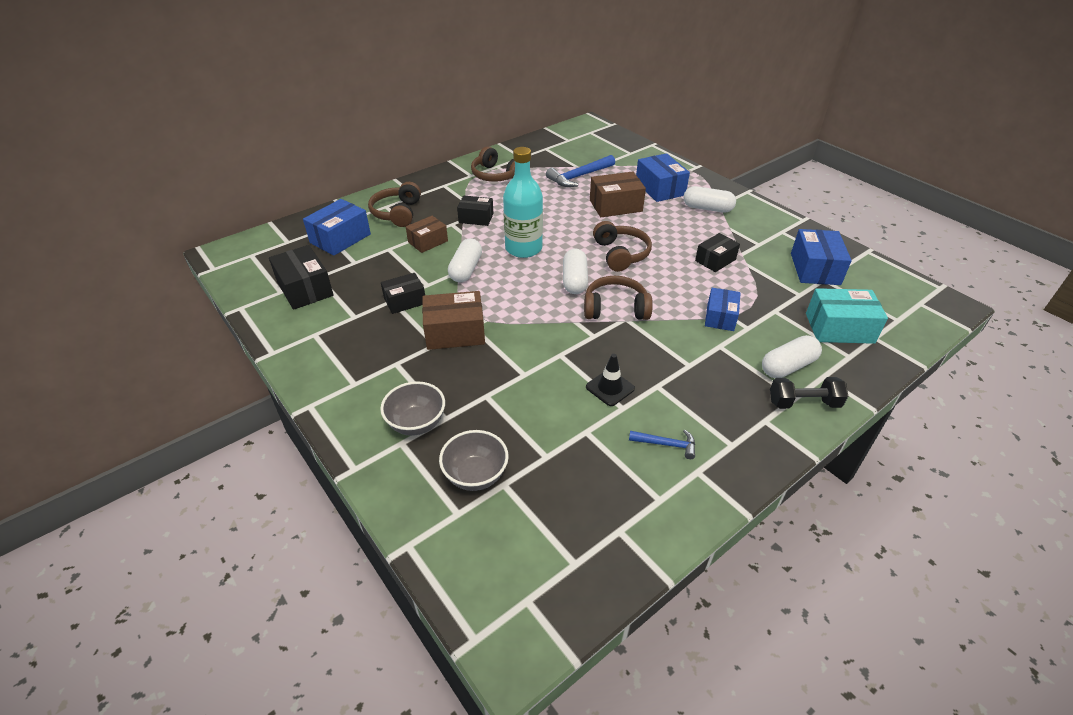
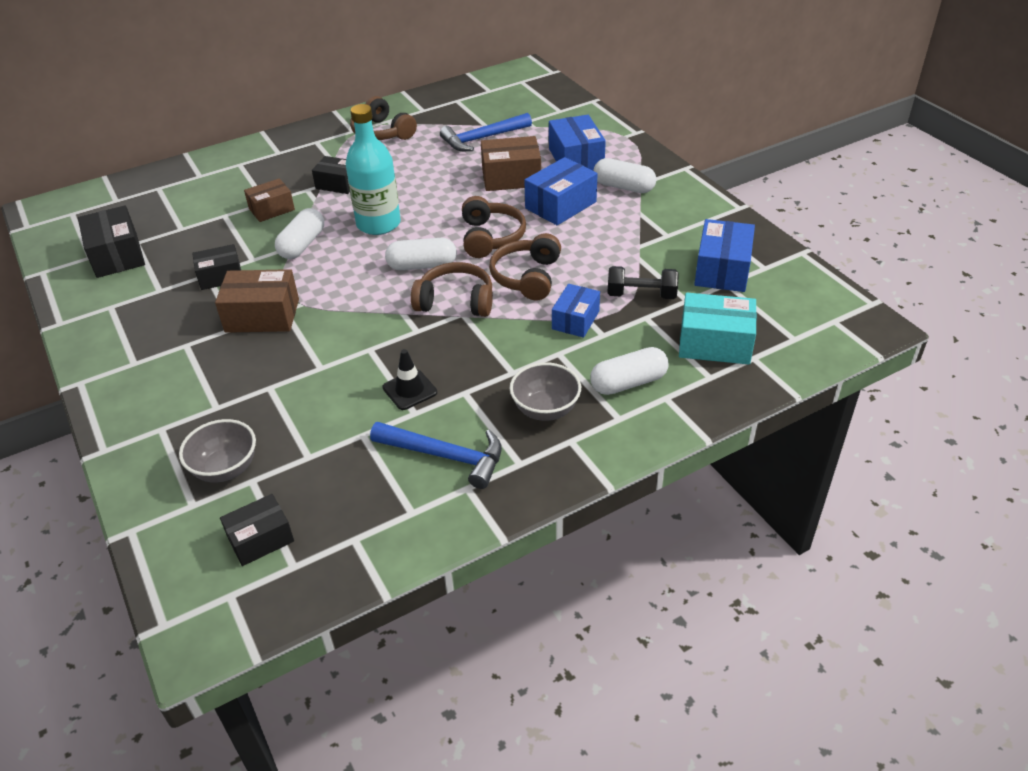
camera: 10 degrees right, 0 degrees up
blue box [303,199,371,256] -> blue box moved to [524,157,598,225]
brown headphones [368,182,421,227] -> brown headphones moved to [489,233,561,300]
grey bowl [380,381,445,436] -> grey bowl moved to [510,362,581,421]
white capsule [563,248,588,294] -> white capsule turned 75 degrees clockwise [385,238,457,270]
blue hammer [629,430,695,459] -> blue hammer [370,422,502,489], size x1.80
black box [695,233,740,272] -> black box moved to [220,494,294,566]
black dumbbell [770,377,848,409] -> black dumbbell moved to [607,266,679,299]

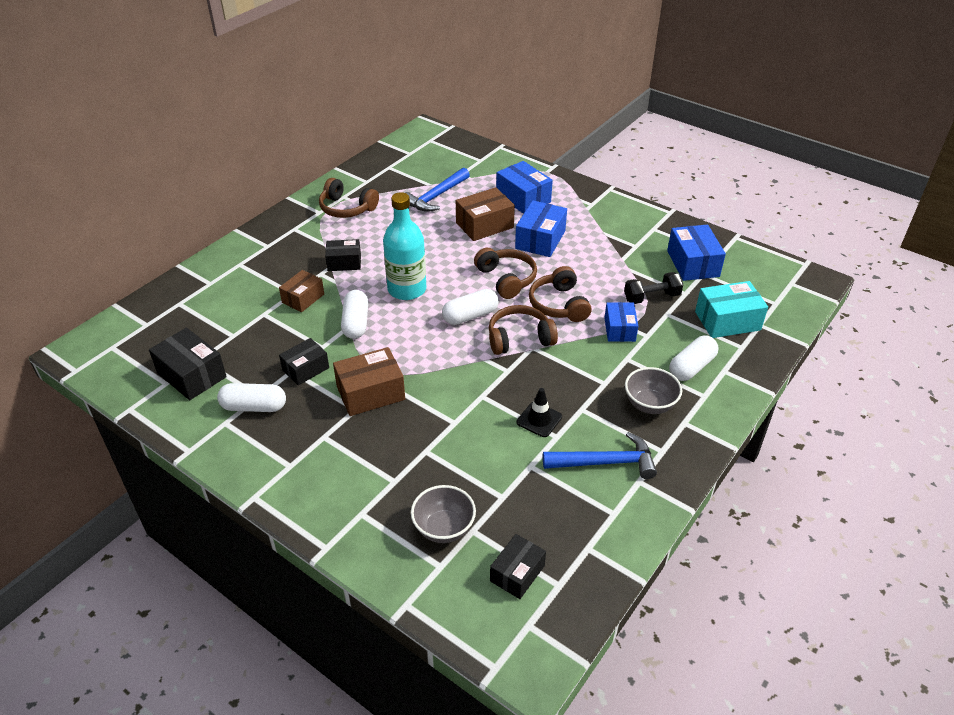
camera: 25 degrees left, 0 degrees up
white capsule [594,158,656,193] -> white capsule moved to [217,383,286,412]

